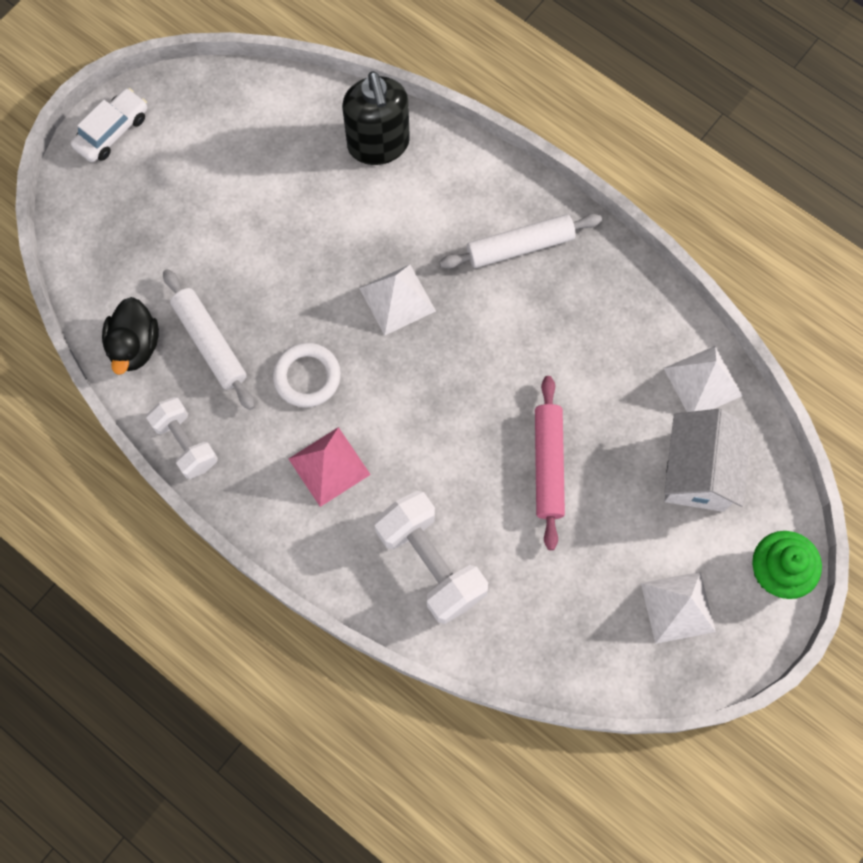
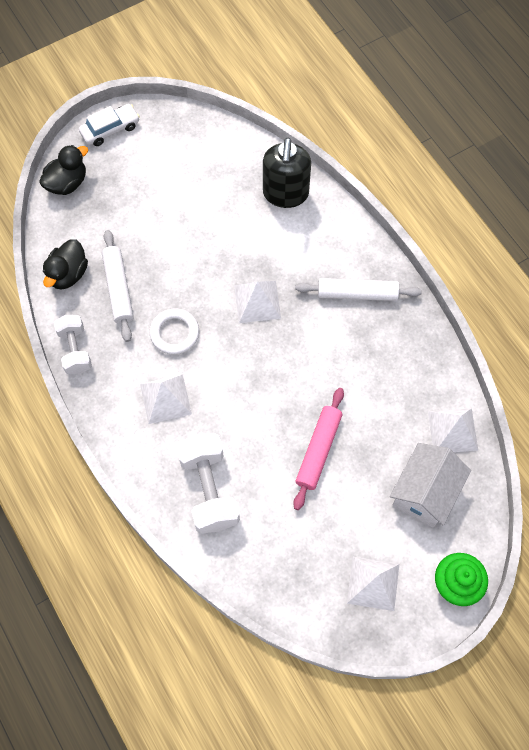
camera: 20 degrees right, 5 degrees down
pink pyramid [289,427,371,507] -> white pyramid [140,374,192,424]
none -> black duck [39,145,88,195]

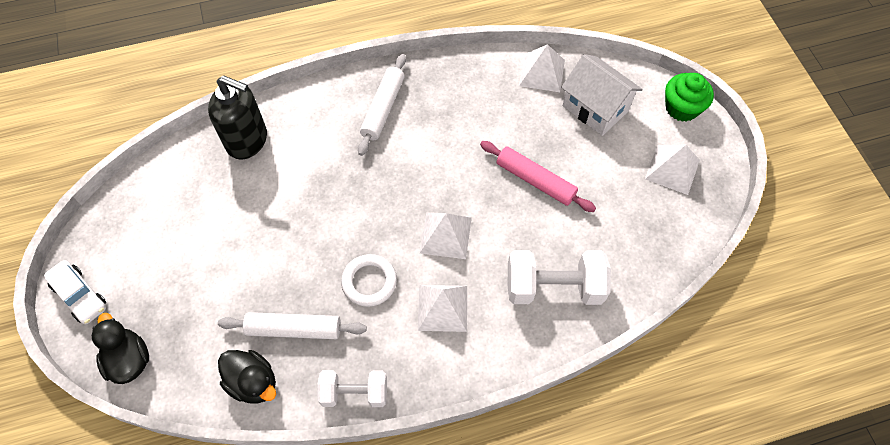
camera: 75 degrees left, 5 degrees down
white car [79,104,140,146] -> white car turned 150 degrees clockwise [44,260,106,324]
white pyramid [234,281,281,323] -> white pyramid moved to [420,212,472,259]

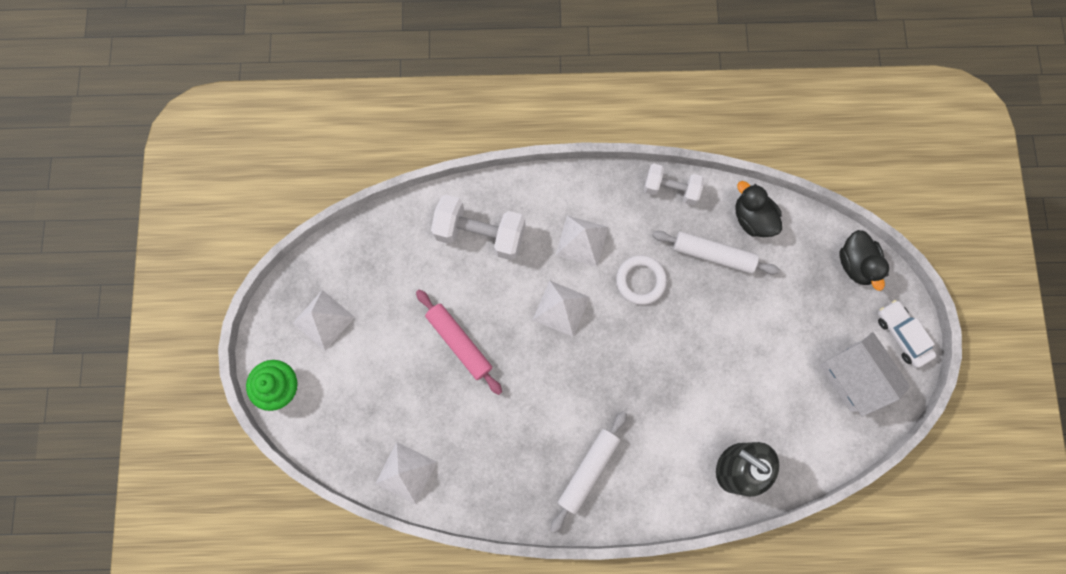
camera: 165 degrees left, 15 degrees up
white house [561,54,643,136] -> white house moved to [820,332,910,417]

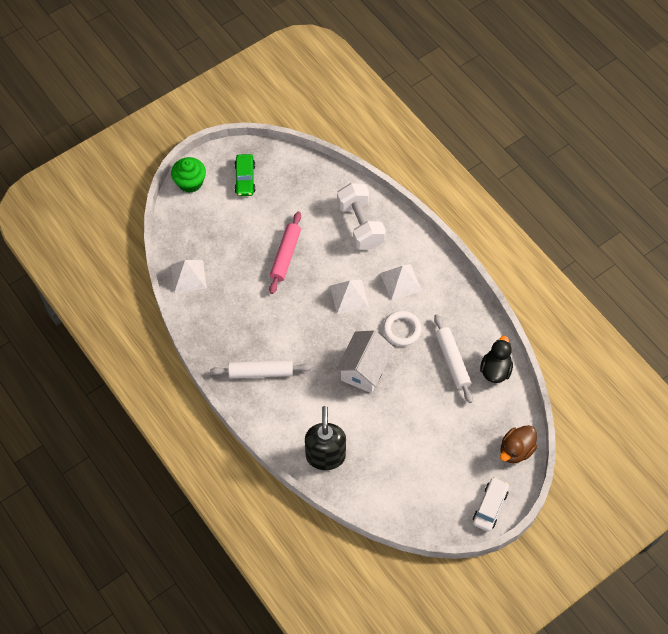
camera: 55 degrees right, 15 degrees down
white pyramid [293,290,355,351] -> green car [234,154,256,196]
white dumbbell [644,164,704,205] -> none
white house [820,332,910,417] -> white house moved to [336,330,394,393]
black duck [840,230,889,291] -> brown duck [500,425,537,463]

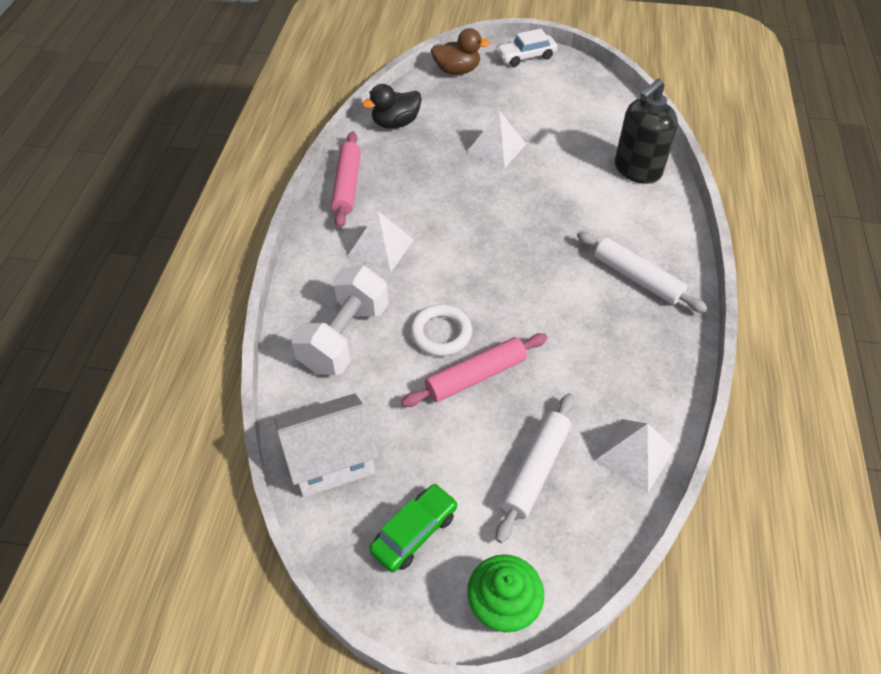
camera: 135 degrees left, 10 degrees down
white pyramid [330,280,369,314] -> white pyramid moved to [467,111,526,168]
white house [336,330,394,393] -> white house moved to [275,393,379,498]
white ring [383,311,422,346] -> white ring moved to [410,304,472,356]
white rolling pin [434,314,473,403] -> white rolling pin moved to [496,393,574,543]
none -> pink rolling pin [331,132,361,228]

